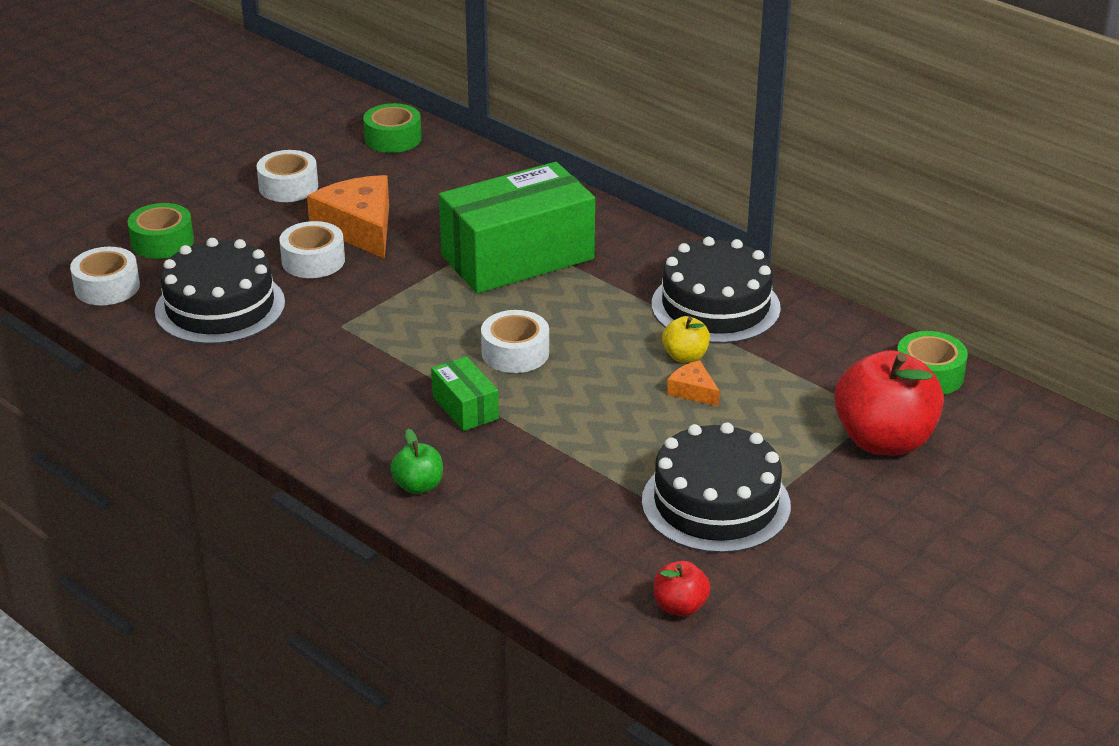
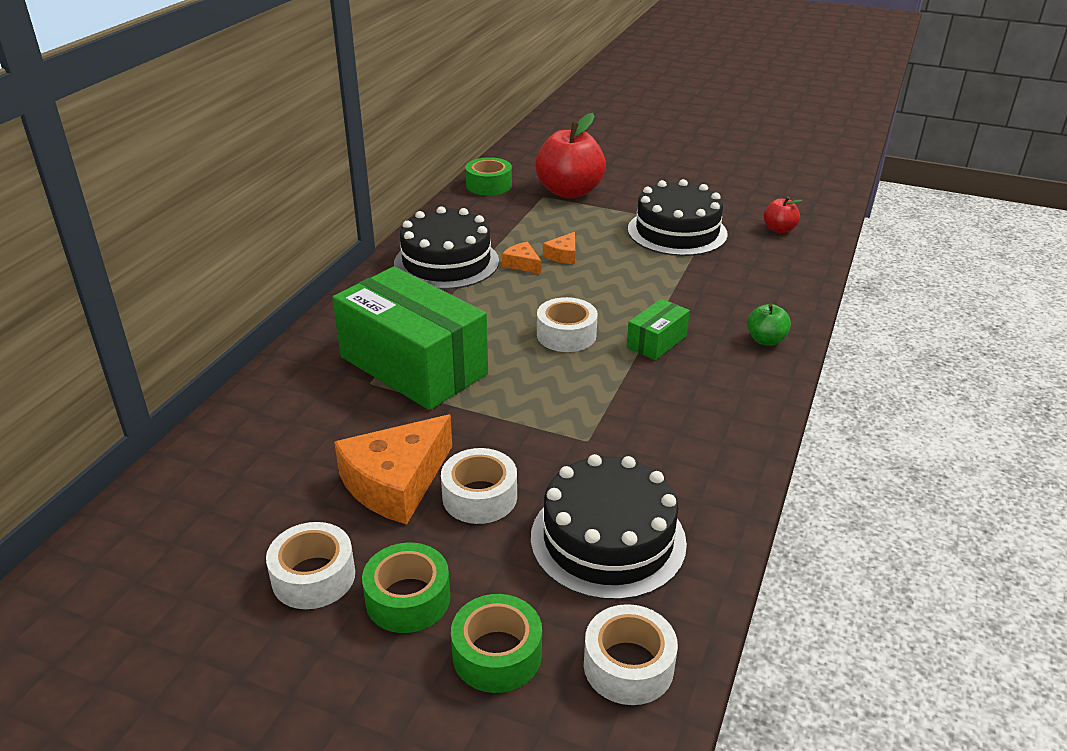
camera: 110 degrees left, 0 degrees up
green tape [363,103,422,153] -> green tape moved to [362,543,450,633]
yellow apple [662,316,710,363] -> orange cheese [502,242,541,274]

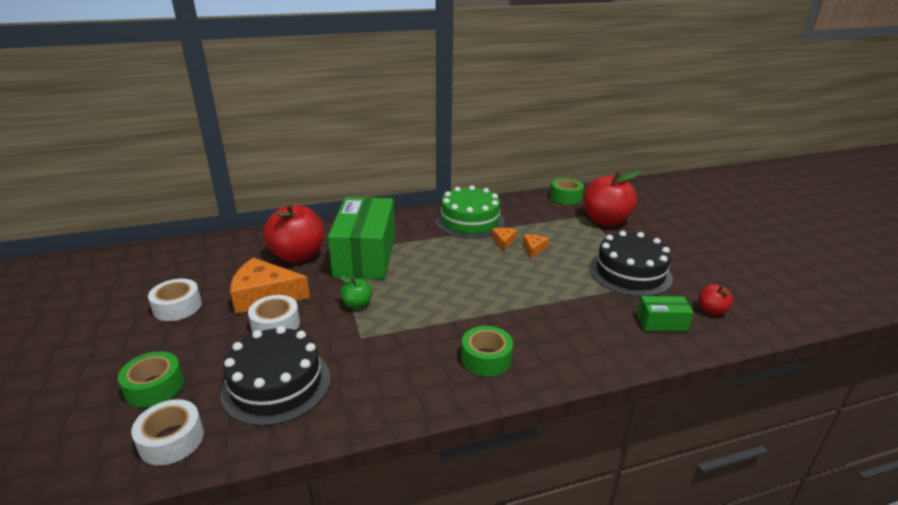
camera: 50 degrees right, 5 degrees down
green tape [362,543,450,633] -> green tape moved to [461,326,513,376]
black cake [394,206,499,290] -> green cake [436,185,505,239]
white tape [537,297,598,352] -> none
orange cheese [543,232,575,264] -> orange cheese turned 120 degrees clockwise [523,234,549,258]
green box [627,299,690,360] -> green box moved to [637,296,694,332]
green apple [747,303,791,346] -> green apple moved to [340,276,372,309]
none -> red apple [263,203,324,262]

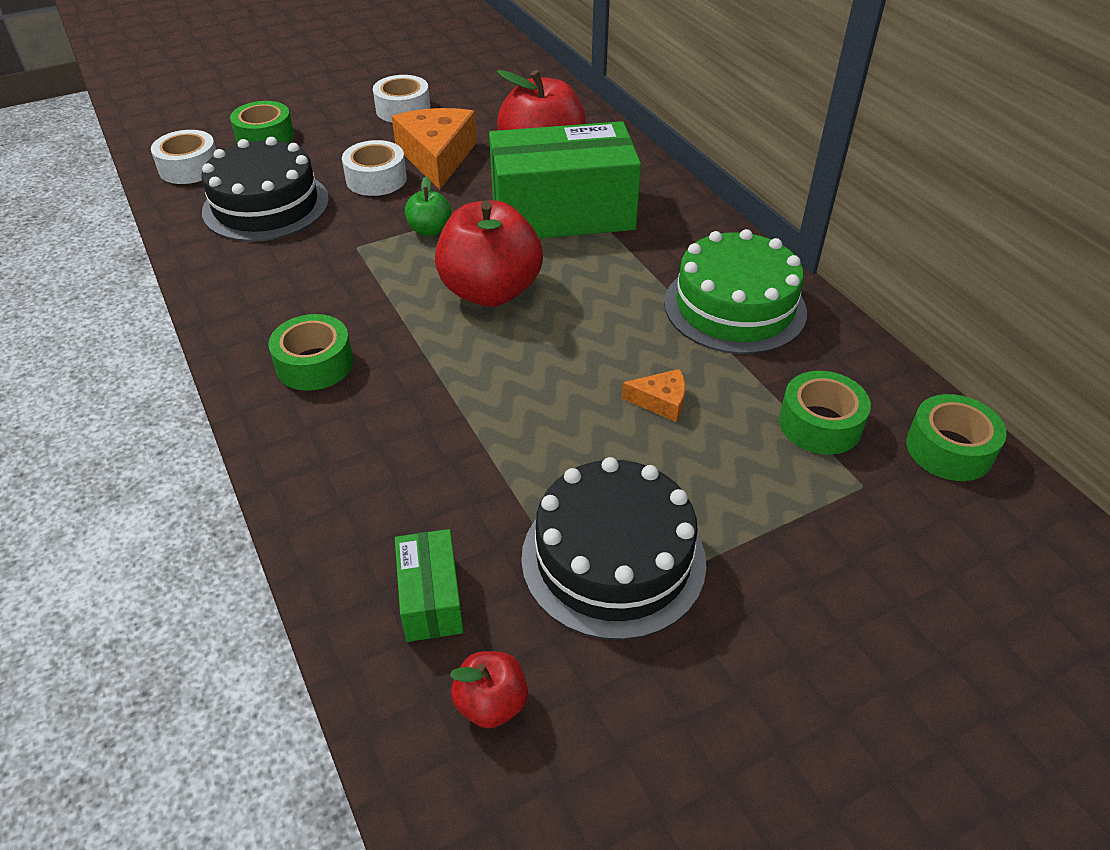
camera: 80 degrees right, 15 degrees up
orange cheese [491,228,517,251] -> none
red apple [583,171,641,226] -> red apple moved to [435,200,543,307]
none -> green tape [779,371,871,455]

